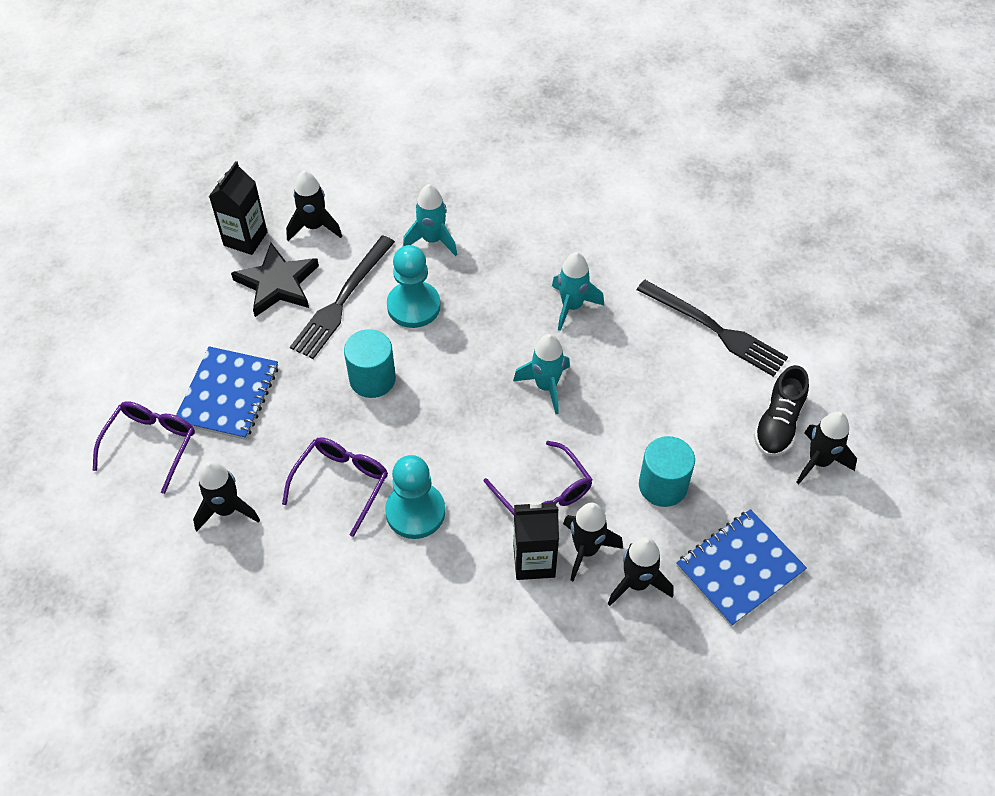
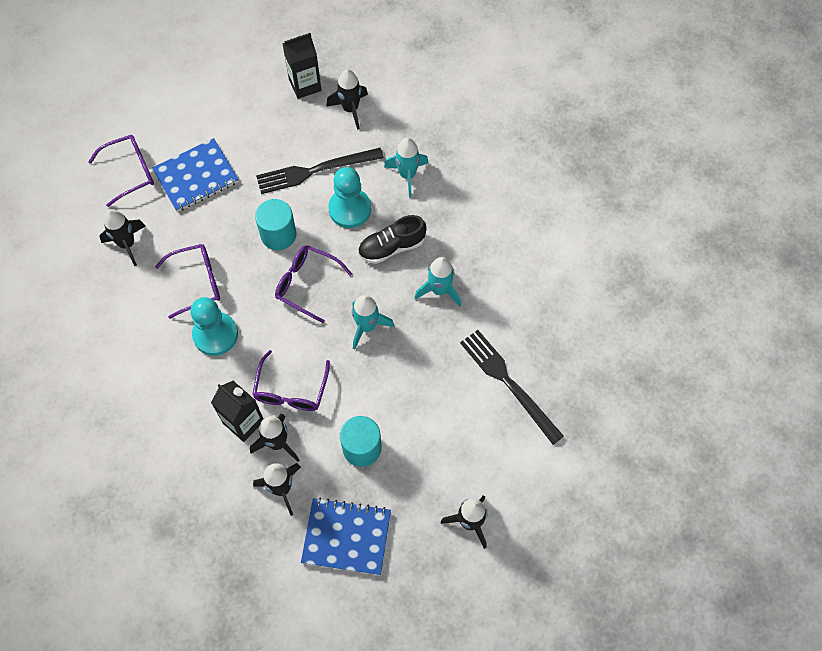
camera: 45 degrees right, 10 degrees up
black star [231,243,319,317] -> none
black fork [637,280,788,377] -> black fork turned 150 degrees clockwise [460,330,564,445]
black shoe [754,365,809,457] -> black shoe moved to [358,215,427,264]
none -> purple glasses [275,245,352,323]

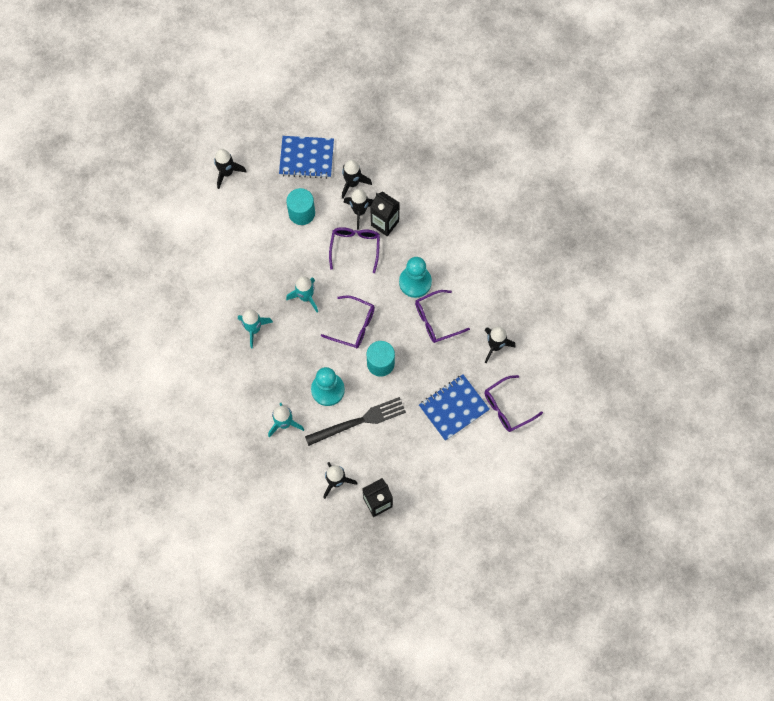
camera: 175 degrees right, 5 degrees up
black shoe [358,215,427,264] -> none
black fork [460,330,564,445] -> none

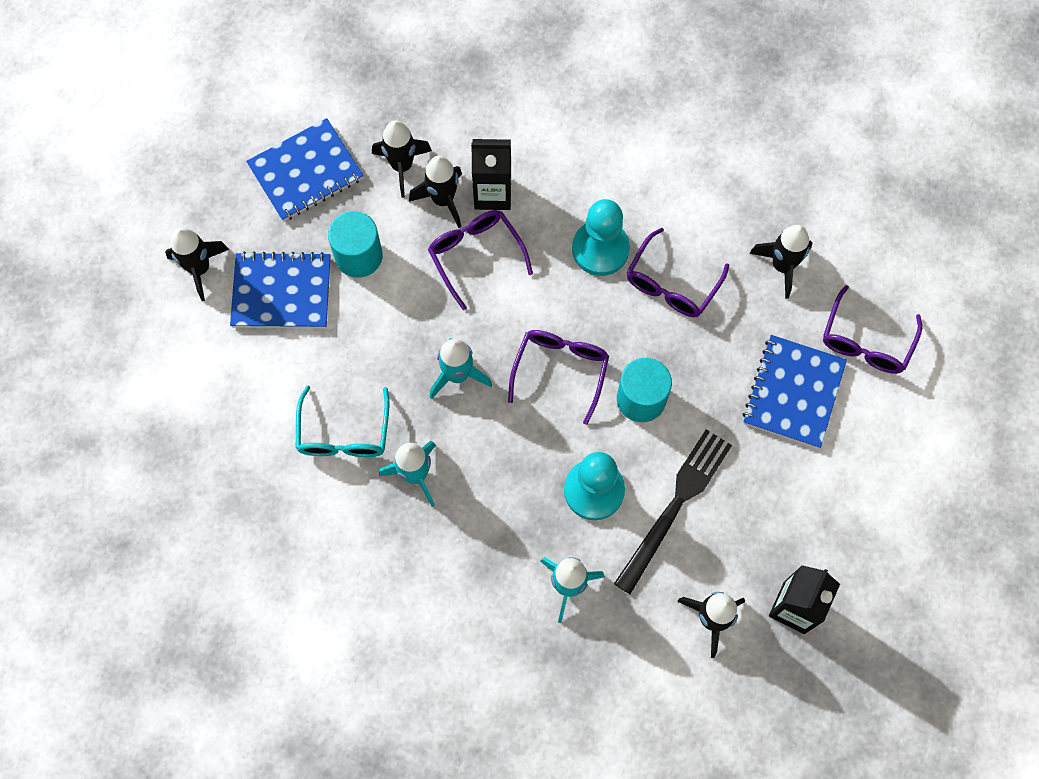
camera: 35 degrees left, 0 degrees up
purple glasses [321,295,375,348] -> purple glasses turned 60 degrees counterclockwise [508,330,609,425]
none -> blue notebook [230,251,331,328]
none -> turquoise glasses [296,386,389,457]

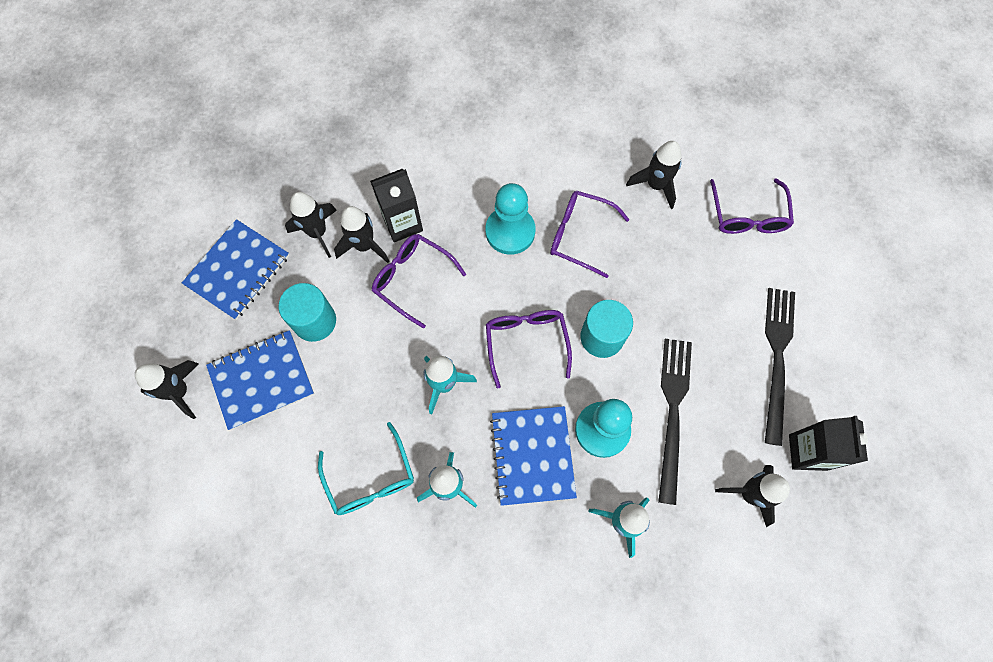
camera: 25 degrees left, 0 degrees up
purple glasses [627,228,729,317] -> purple glasses turned 105 degrees clockwise [550,191,629,278]
blue notebook [743,335,847,449] -> blue notebook moved to [490,406,577,506]
none -> black fork [765,288,795,446]

